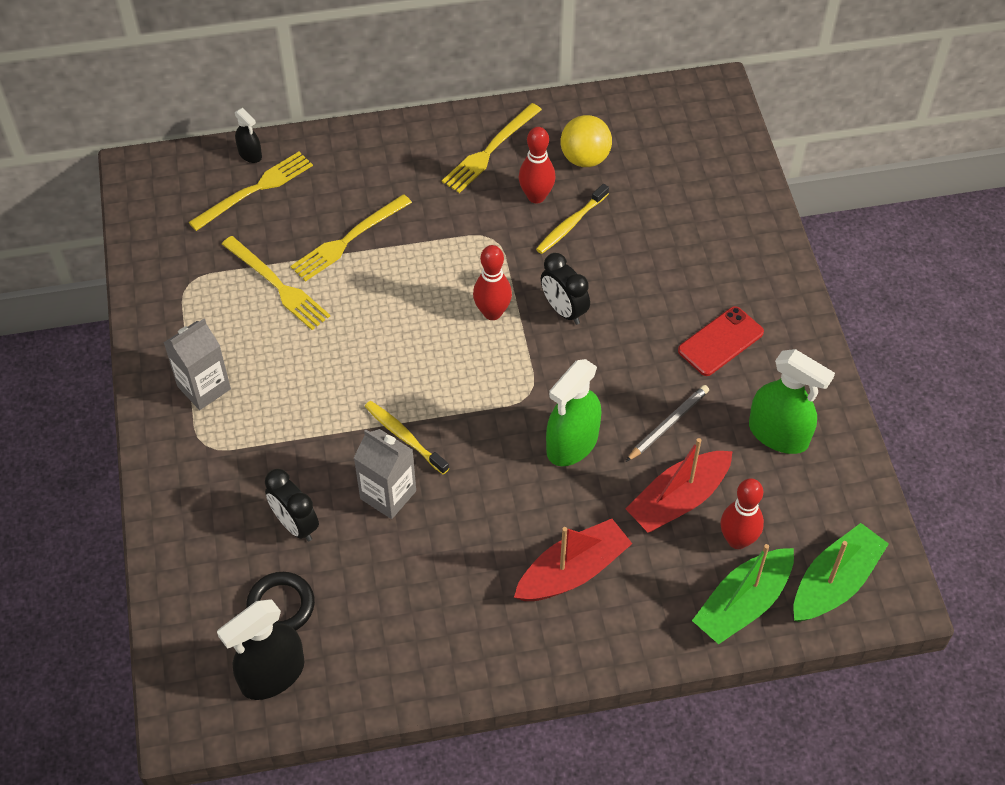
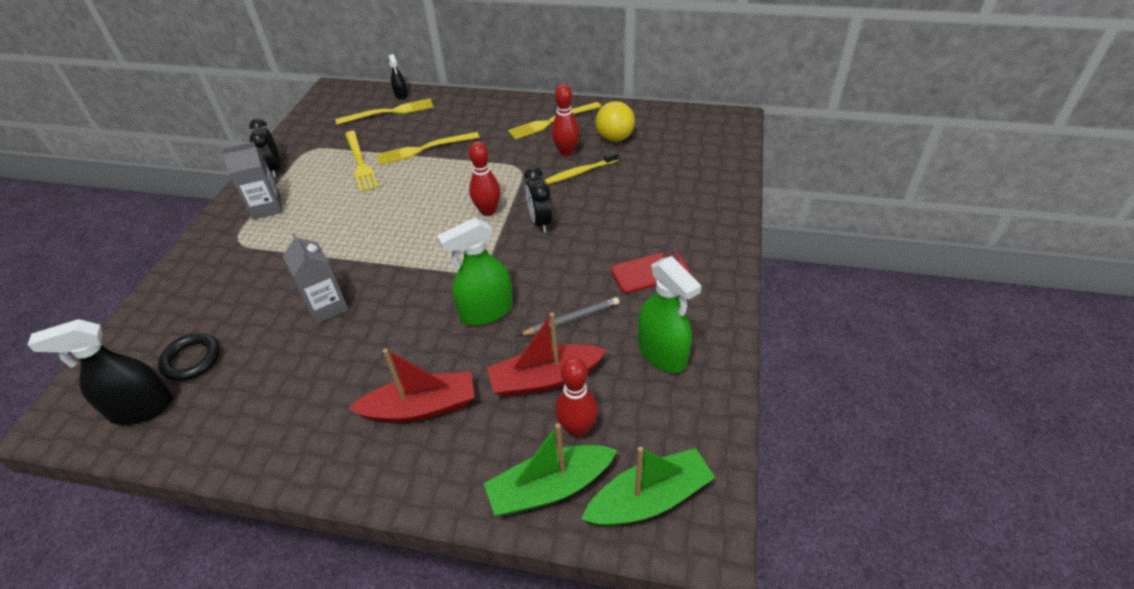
camera: 25 degrees right, 10 degrees down
black clock [265,469,319,541] -> black clock moved to [249,118,280,177]
yellow toothbrush [365,401,449,474] -> none

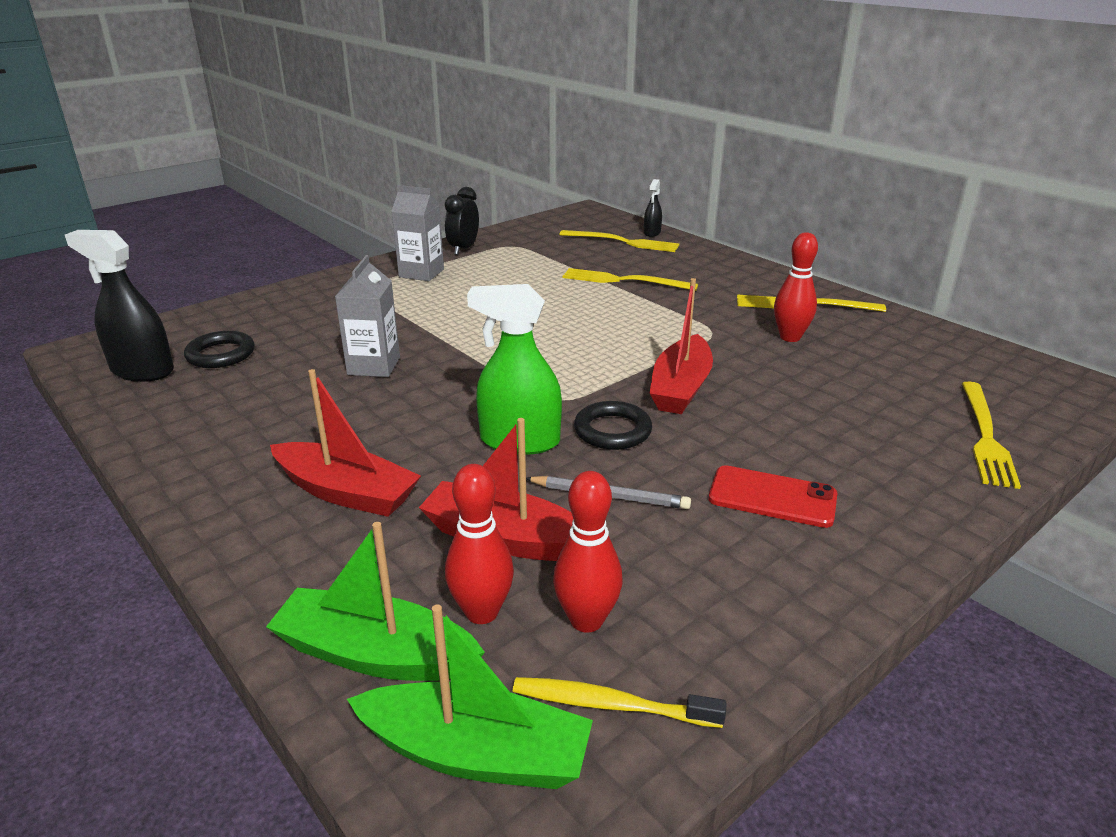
camera: 35 degrees right, 15 degrees down
yellow fork [345,131,379,192] -> yellow fork moved to [962,382,1021,489]
red bowling pin [469,141,500,216] -> red bowling pin moved to [553,471,623,633]
black clock [524,167,552,233] -> red boat [650,278,713,414]
yellow toothbrush [544,151,619,184] -> yellow toothbrush moved to [513,677,727,728]
yellow ball [596,101,635,142] -> none
green spray bottle [638,256,702,373] -> none
none -> black ring [574,401,652,450]

